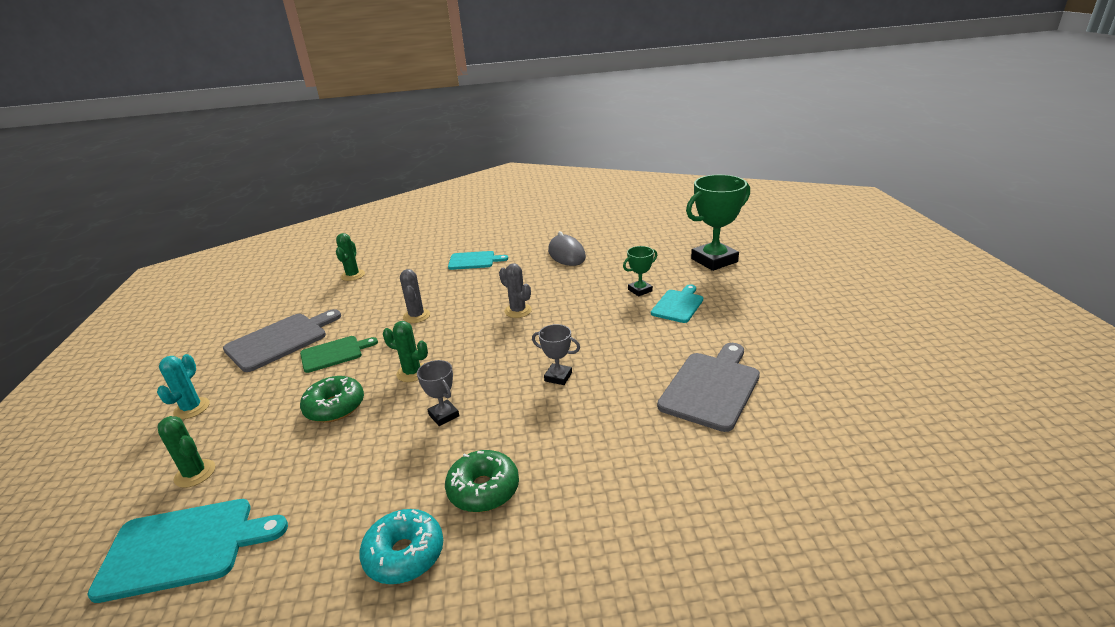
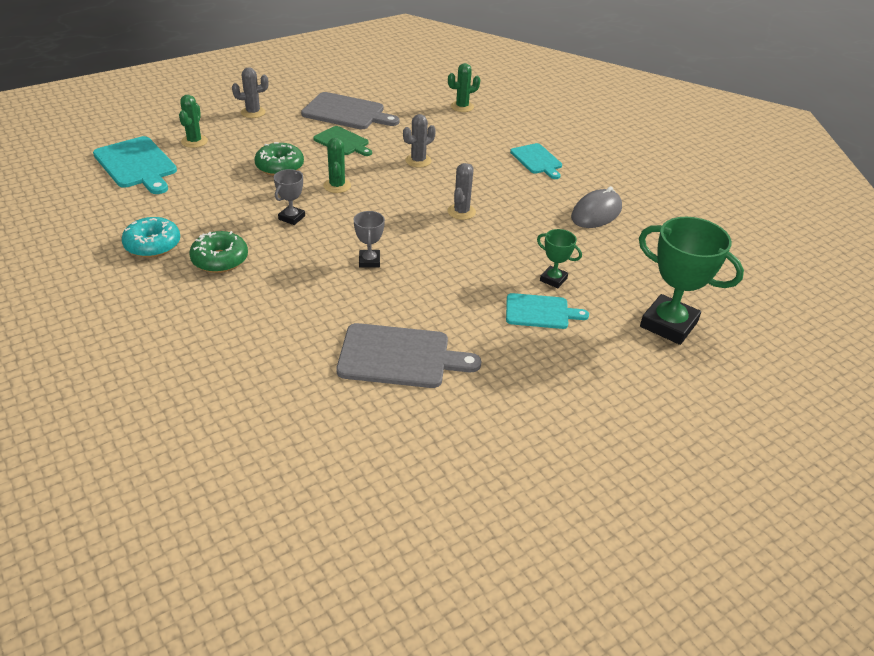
camera: 60 degrees right, 10 degrees up
turquoise cactus [157,354,210,419] -> grey cactus [232,67,269,118]

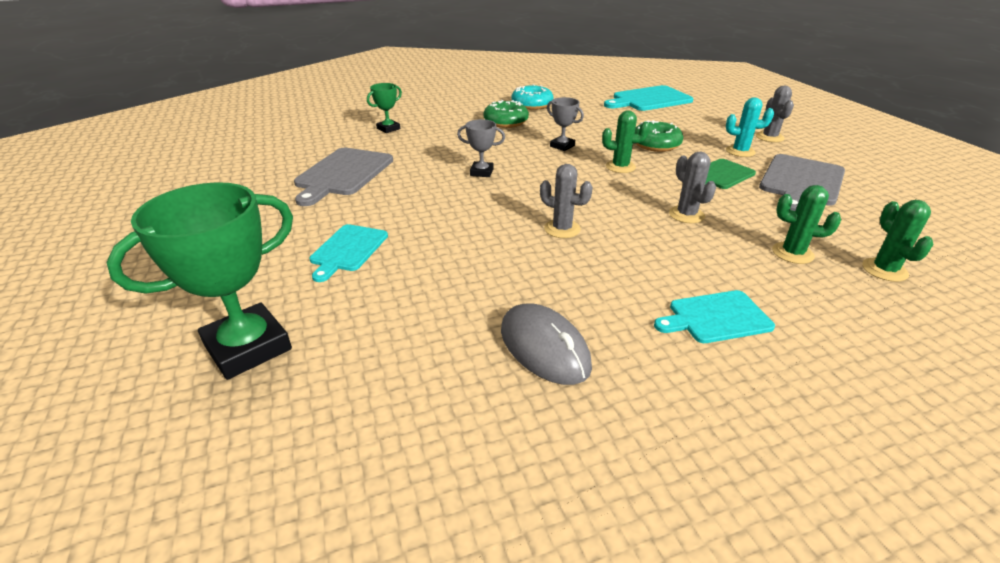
camera: 105 degrees right, 5 degrees down
green cactus [179,95,208,148] -> green cactus moved to [772,185,841,264]
green trophy [537,229,582,288] -> green trophy moved to [367,83,402,133]
none -> turquoise cactus [726,97,774,157]

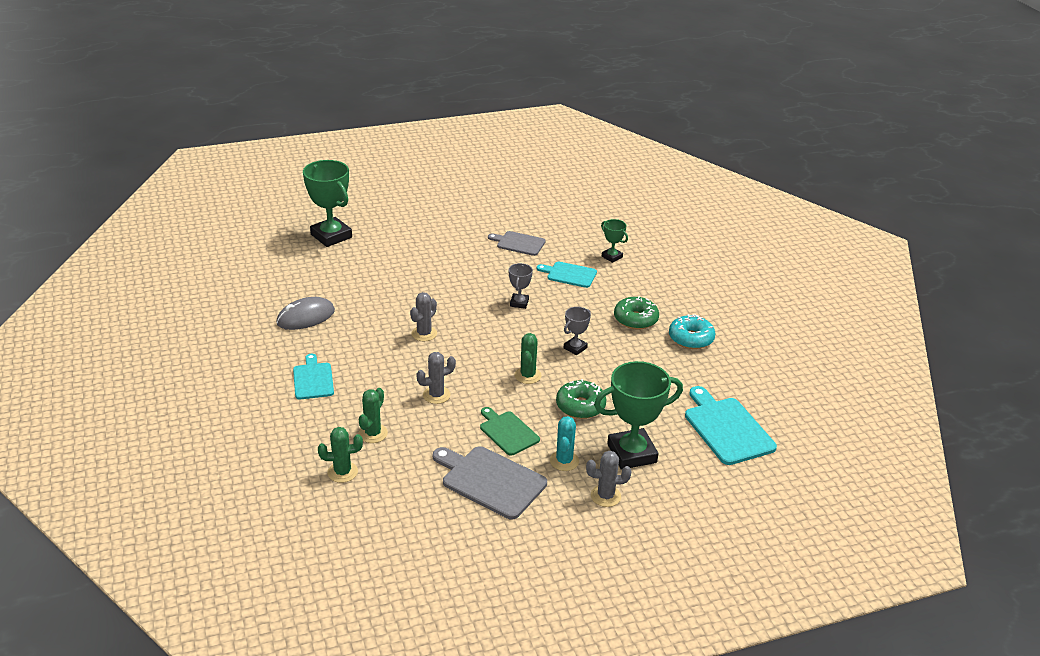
camera: 90 degrees right, 0 degrees up
grey cutting board [294,148,393,206] -> grey cutting board [488,231,546,256], size x0.63
turquoise cutting board [309,224,388,282] -> turquoise cutting board moved to [537,261,597,288]
none -> green trophy [594,361,683,470]

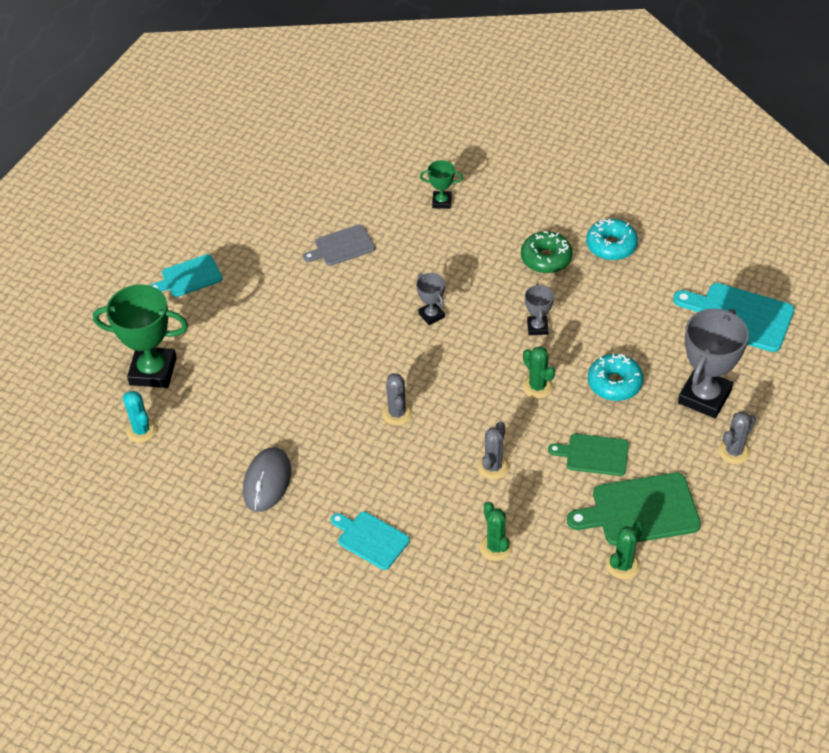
camera: 40 degrees left, 15 degrees up
green cactus [318,427,363,483] -> green cactus moved to [607,522,643,580]
grey cutting board [433,446,547,520] -> green cutting board [567,473,701,546]
turquoise cutting board [537,261,597,288] -> turquoise cutting board moved to [150,254,223,297]
turquoise cactus [550,416,579,471] -> turquoise cactus moved to [123,391,157,443]
green donut [556,379,606,419] -> turquoise donut [588,354,643,401]
green trophy [594,361,683,470] -> grey trophy [678,309,749,418]

